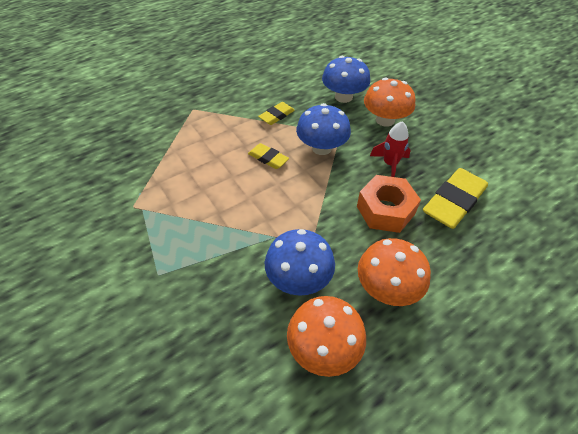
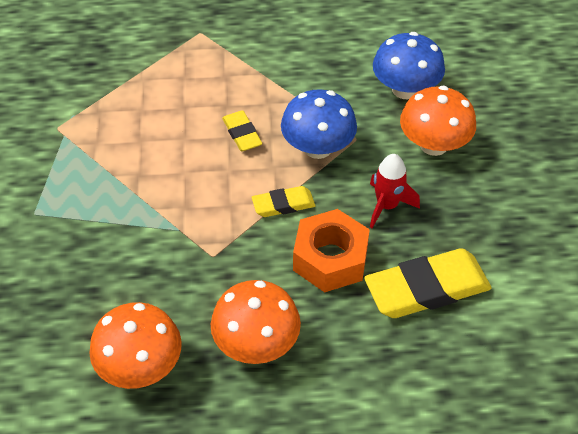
camera: 30 degrees right, 0 degrees up
yellow eraser [258,102,295,125] -> yellow eraser moved to [252,186,315,217]
blue mushroom [264,229,335,296] -> none

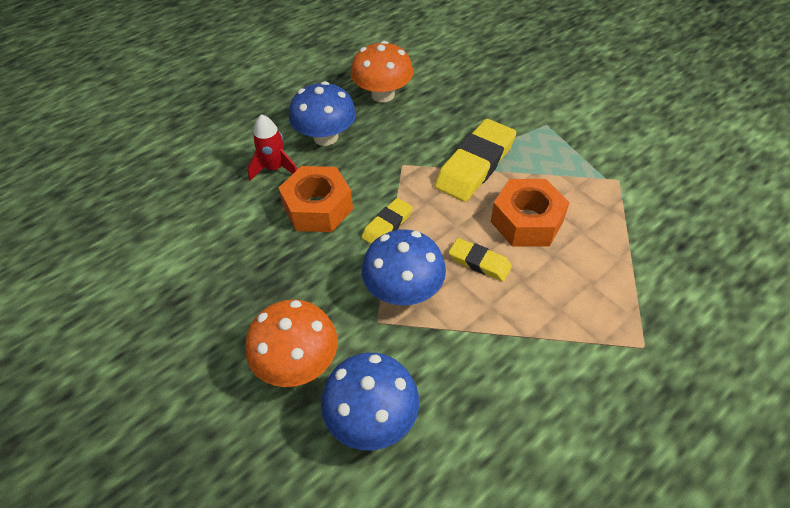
camera: 145 degrees right, 0 degrees up
orange mushroom [211,280,301,364] -> blue mushroom [289,81,356,146]
yellow eraser [364,248,491,318] -> yellow eraser moved to [434,119,517,202]
red rocket [370,154,420,228] -> red rocket moved to [248,114,297,181]
none -> orange nut [491,179,570,246]

